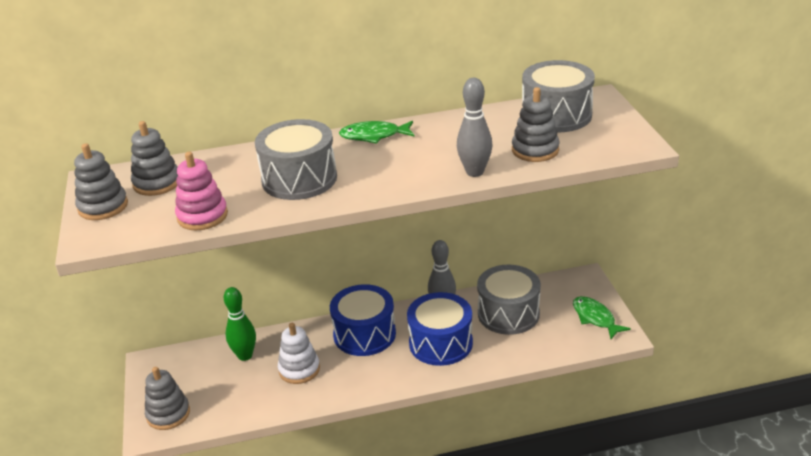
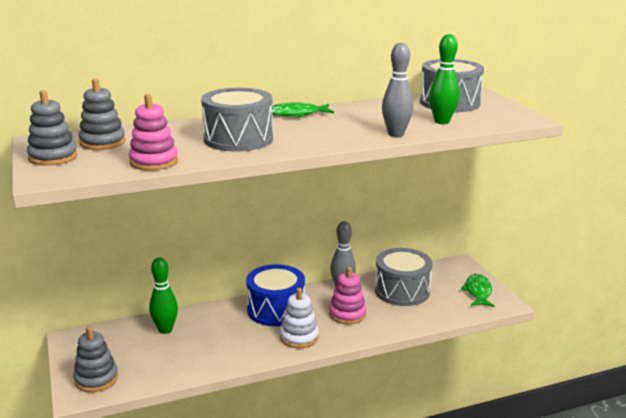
camera: 10 degrees left, 10 degrees down
white stacking toy [278,323,320,384] -> white stacking toy moved to [280,288,319,348]
blue drum [407,292,473,366] -> pink stacking toy [329,267,366,324]
grey stacking toy [512,87,560,162] -> green bowling pin [429,34,460,124]
green fish [573,296,631,339] -> green fish turned 45 degrees clockwise [461,274,494,307]

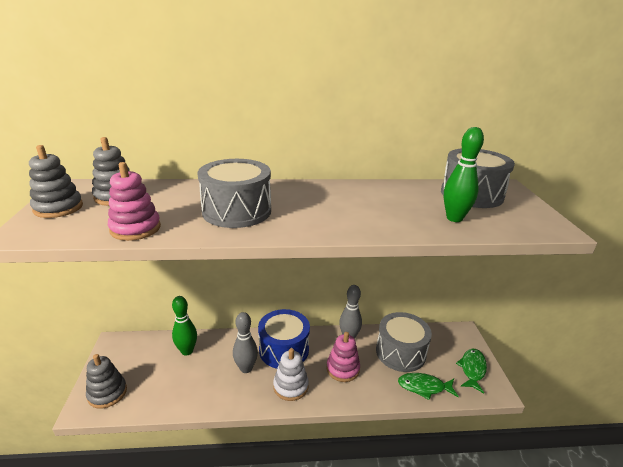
camera: 15 degrees right, 5 degrees up
green fish [271,102,334,117] -> green fish moved to [398,373,459,400]
grey bowling pin [382,42,414,137] -> grey bowling pin moved to [233,312,258,373]

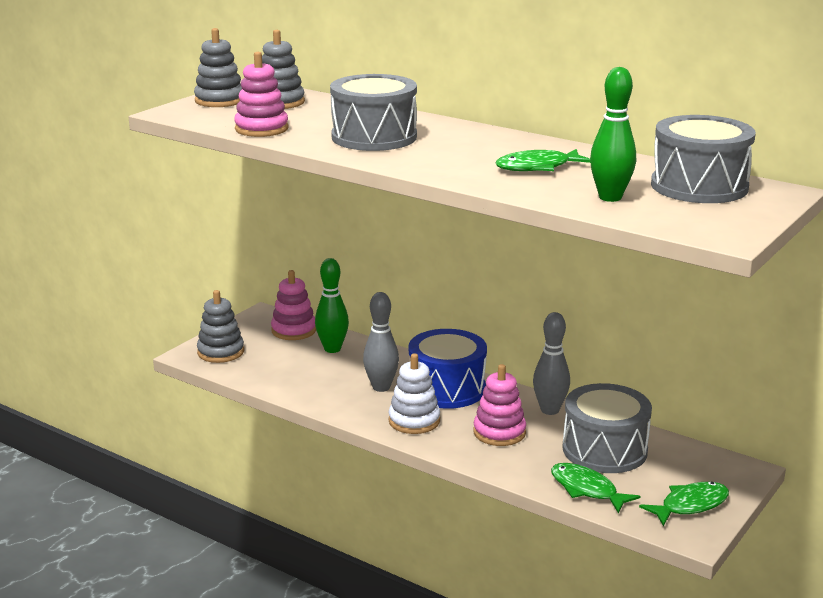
camera: 40 degrees right, 5 degrees down
none -> pink stacking toy [271,270,316,340]
none -> green fish [495,149,591,171]

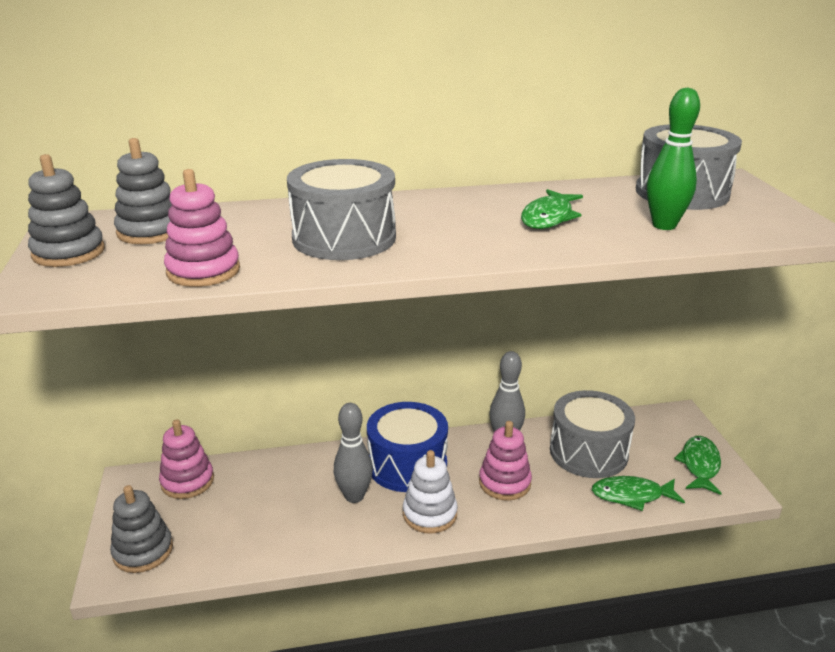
camera: 45 degrees left, 5 degrees up
green bowling pin [315,258,349,353] -> none

